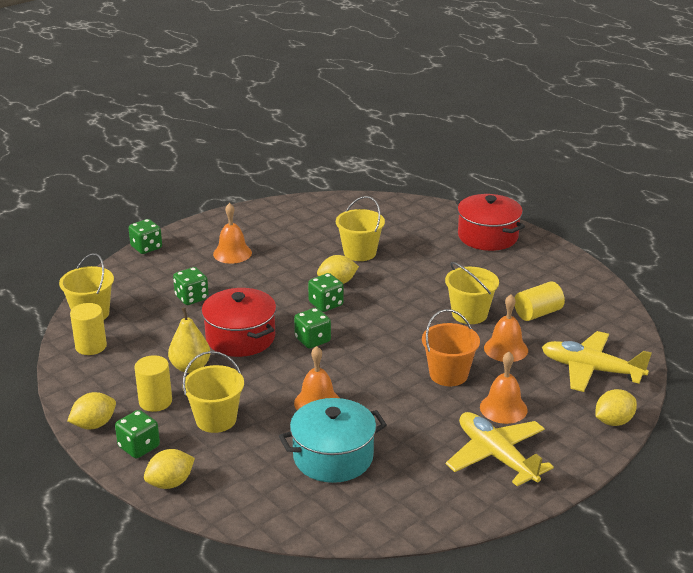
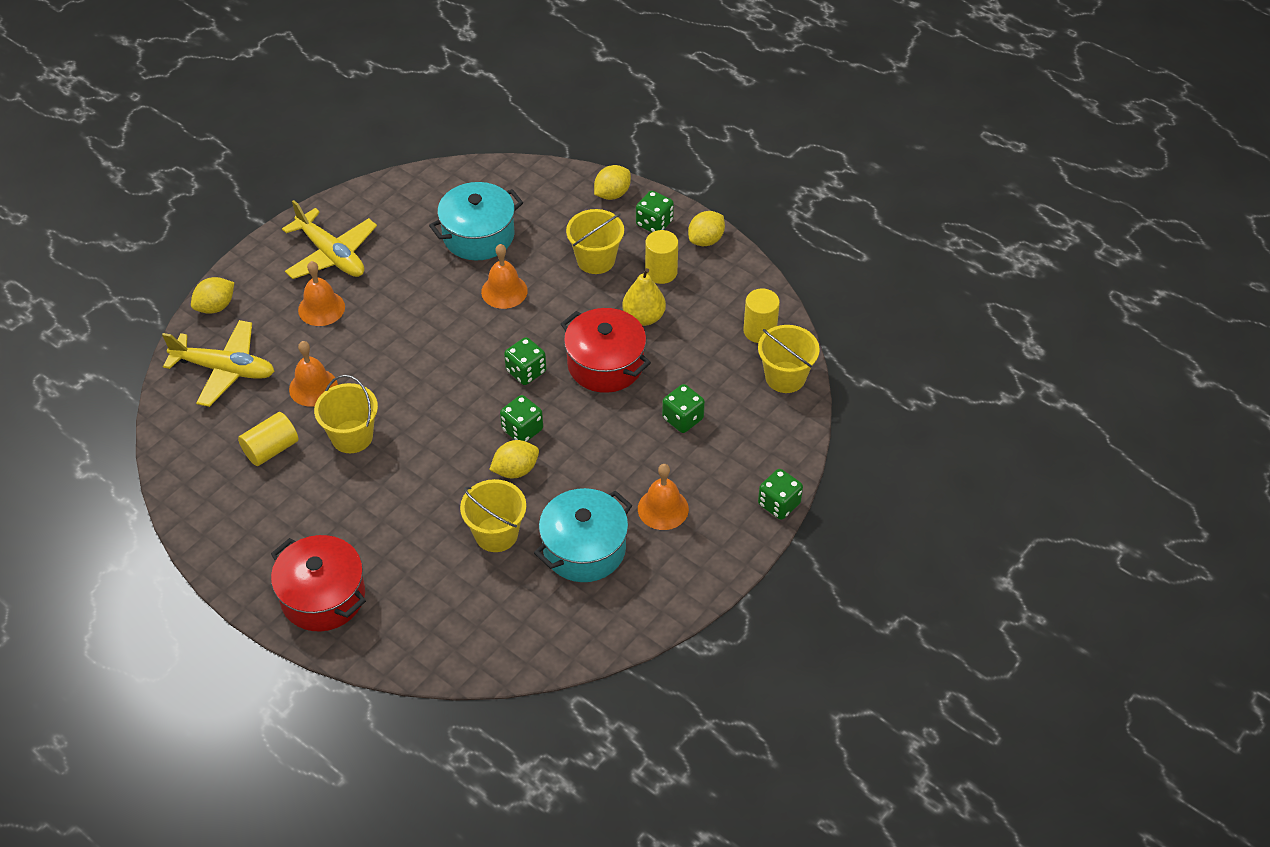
camera: 170 degrees right, 20 degrees up
orange bucket [422,309,480,386] -> none
none -> turquoise pot [534,488,633,582]

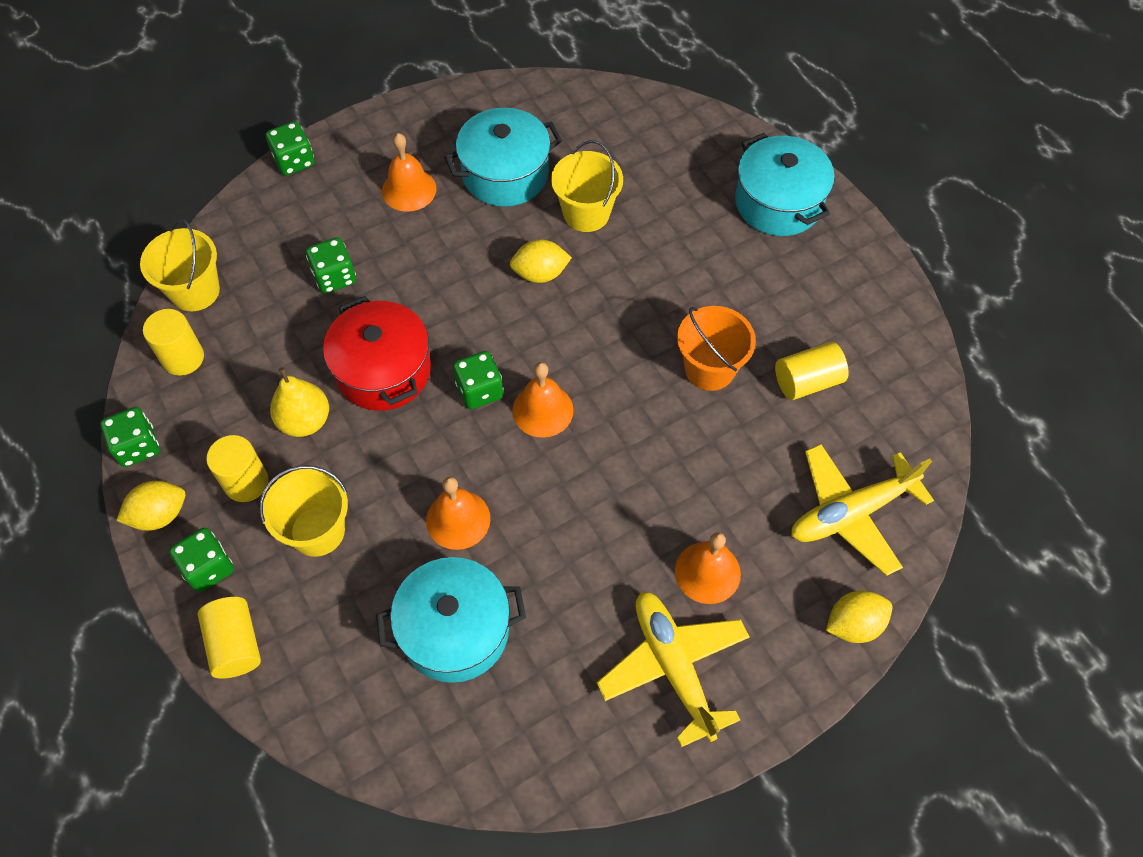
camera: 160 degrees left, 10 degrees up
yellow plane [162,320,275,407] -> yellow plane turned 60 degrees counterclockwise [791,444,934,576]
red pot [271,535,366,631] -> turquoise pot [735,133,835,236]
orange bell [289,341,338,406] -> orange bell moved to [512,362,574,438]
yellow bucket [314,375,378,453] -> orange bucket [677,306,756,391]
green dice [500,395,543,442] -> green dice moved to [100,407,159,467]
yellow lemon [594,165,631,200] -> yellow cylinder [198,597,261,679]

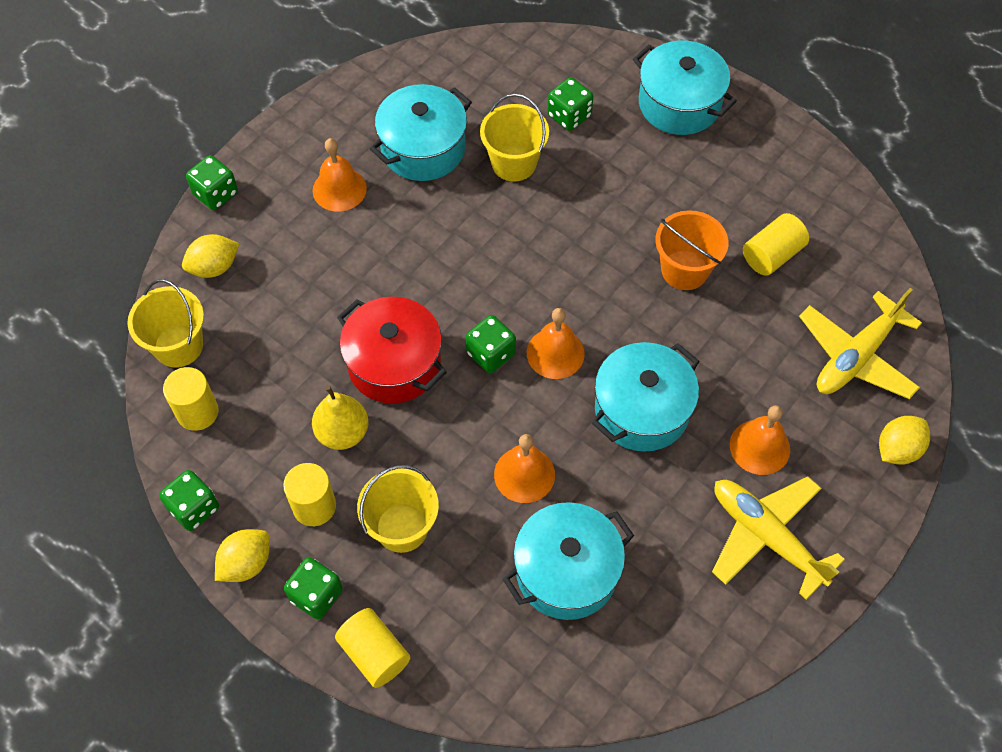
camera: 20 degrees left, 0 degrees up
green dice [306,237,356,294] -> green dice moved to [547,77,593,131]
yellow lemon [510,239,572,283] -> yellow lemon moved to [182,234,239,278]
none -> turquoise pot [592,342,699,452]

